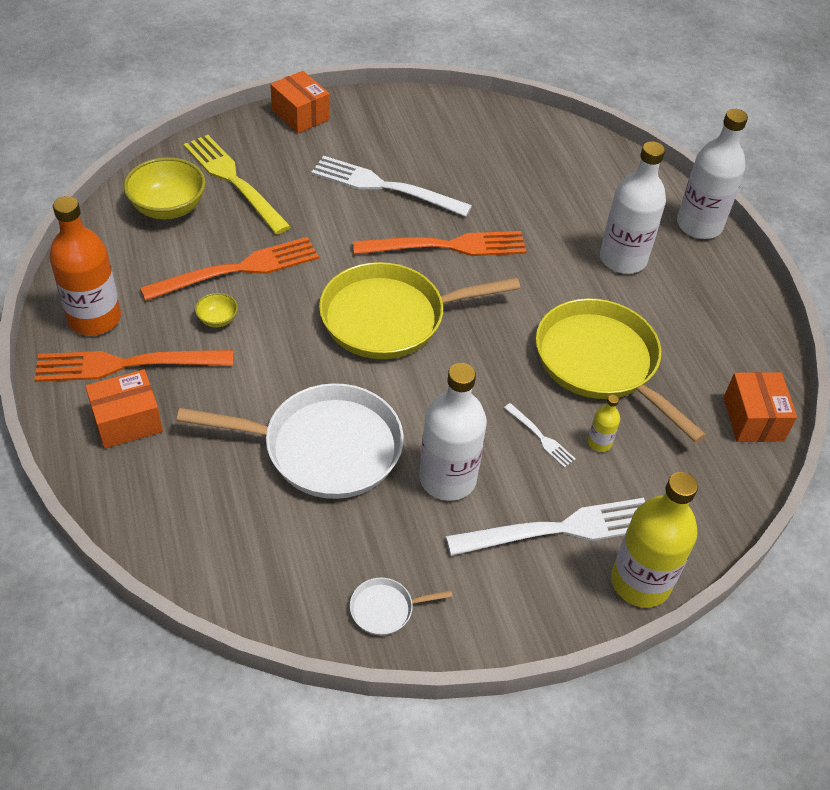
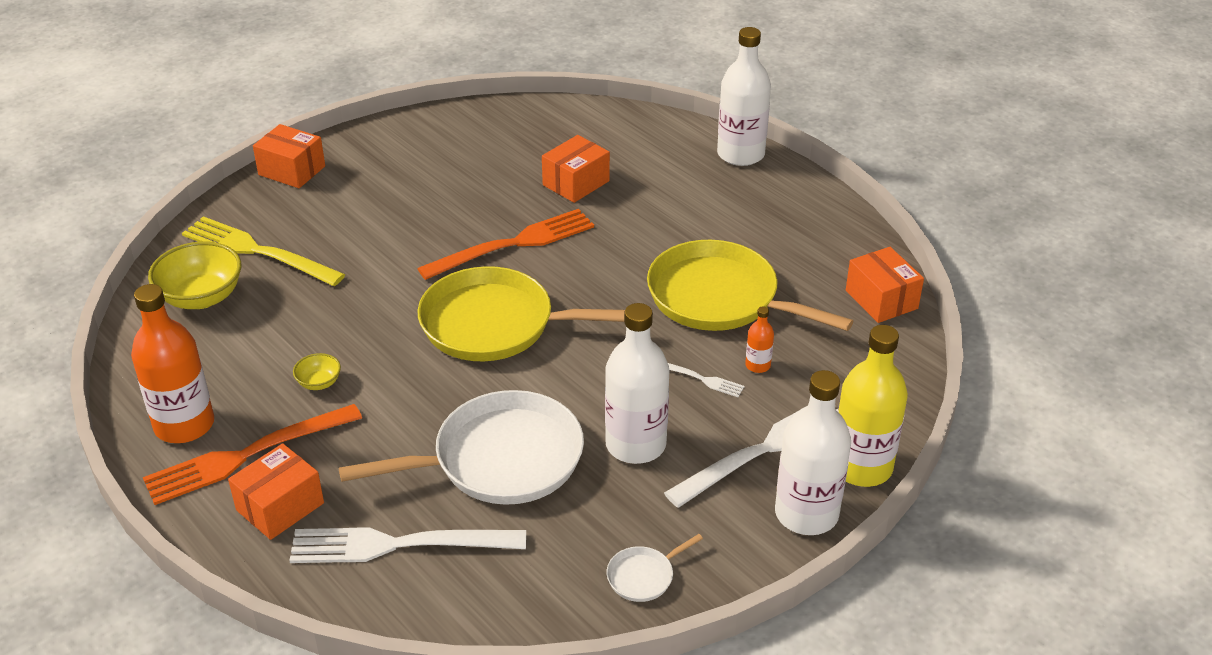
camera: 20 degrees left, 10 degrees down
orange fork [140,237,319,301] -> none
white fork [311,156,472,217] -> white fork moved to [289,527,526,563]
yellow pan [319,262,520,359] -> yellow pan turned 45 degrees clockwise [418,266,625,361]
yellow bottle [588,395,620,452] -> orange bottle [745,307,774,373]
white bottle [600,141,666,274] -> white bottle moved to [775,370,851,535]
none -> orange box [542,135,610,203]

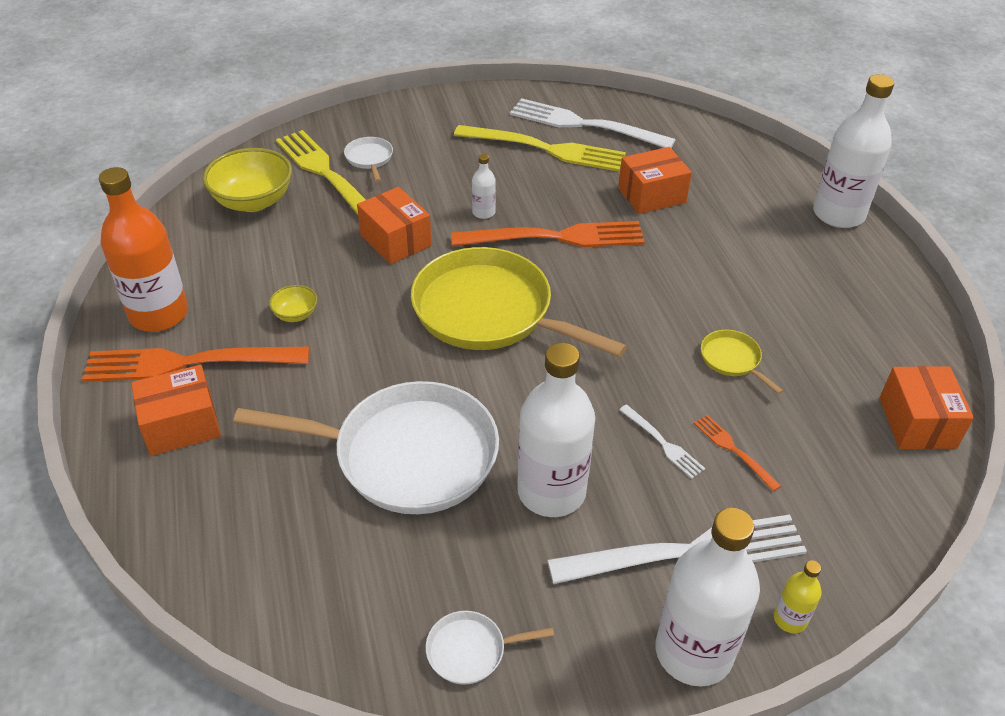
camera: 25 degrees right, 5 degrees up
orange box [253,124,325,188] -> orange box moved to [357,187,432,264]
white fork [289,527,526,563] -> white fork moved to [510,98,676,148]
yellow pan [647,240,853,331] -> yellow pan [701,330,783,394], size x0.42
orange bottle [745,307,774,373] -> orange fork [694,415,781,492]
yellow bottle [838,325,908,487] -> yellow bottle [774,560,822,633], size x0.44
none -> white pan [344,137,393,182]
none -> yellow fork [454,125,626,172]
none -> white bottle [472,154,496,219]

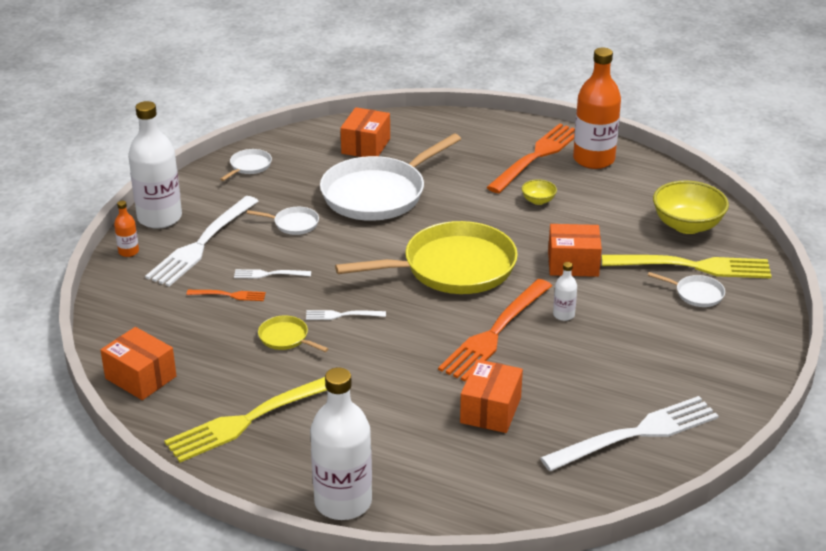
camera: 130 degrees right, 10 degrees down
orange box [131,365,221,456] -> orange box moved to [340,107,390,157]
yellow fork [454,125,626,172] -> yellow fork moved to [164,377,327,462]
white bottle [517,343,595,517] -> white pan [247,207,319,235]
yellow pan [701,330,783,394] -> yellow pan turned 150 degrees counterclockwise [258,316,329,352]
yellow bottle [774,560,822,633] -> orange bottle [114,201,139,257]
none -> white fork [306,310,386,320]

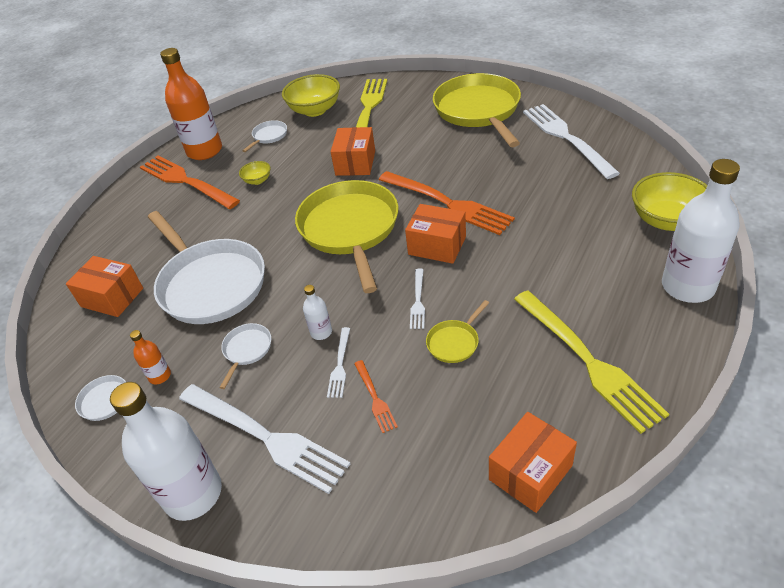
camera: 80 degrees left, 10 degrees up
orange bottle [114,201,139,257] -> orange bottle moved to [130,330,171,384]
orange fork [187,290,266,301] -> orange fork turned 150 degrees clockwise [354,360,398,433]
orange box [460,359,523,433] -> orange box moved to [405,204,466,264]
white bottle [553,262,577,321] -> white bottle moved to [303,285,332,340]
white pan [648,272,725,307] -> white pan moved to [242,120,287,152]
none -> yellow pan [433,73,521,147]
none -> yellow bowl [632,172,708,231]

